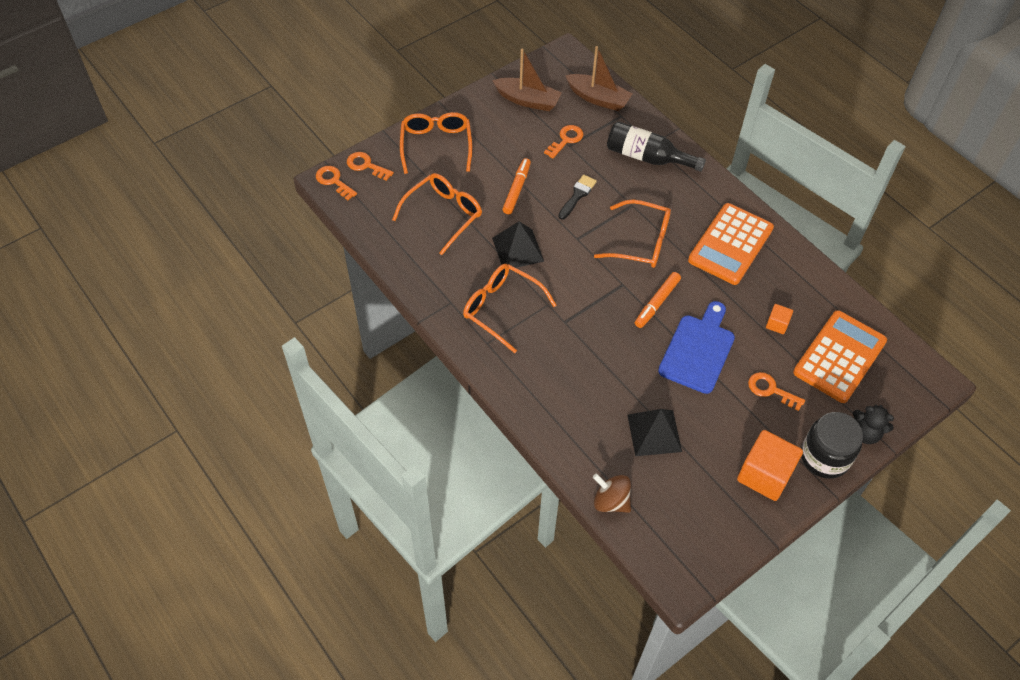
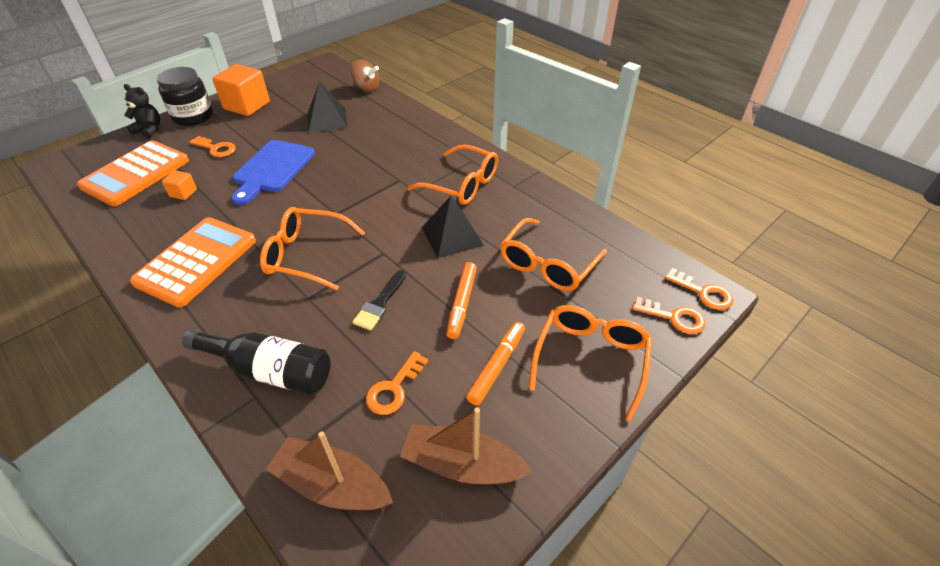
camera: 175 degrees right, 10 degrees down
orange glasses [400,112,472,174] -> orange glasses turned 150 degrees counterclockwise [529,305,652,422]
orange marker [635,272,681,328] -> orange marker moved to [466,322,525,406]

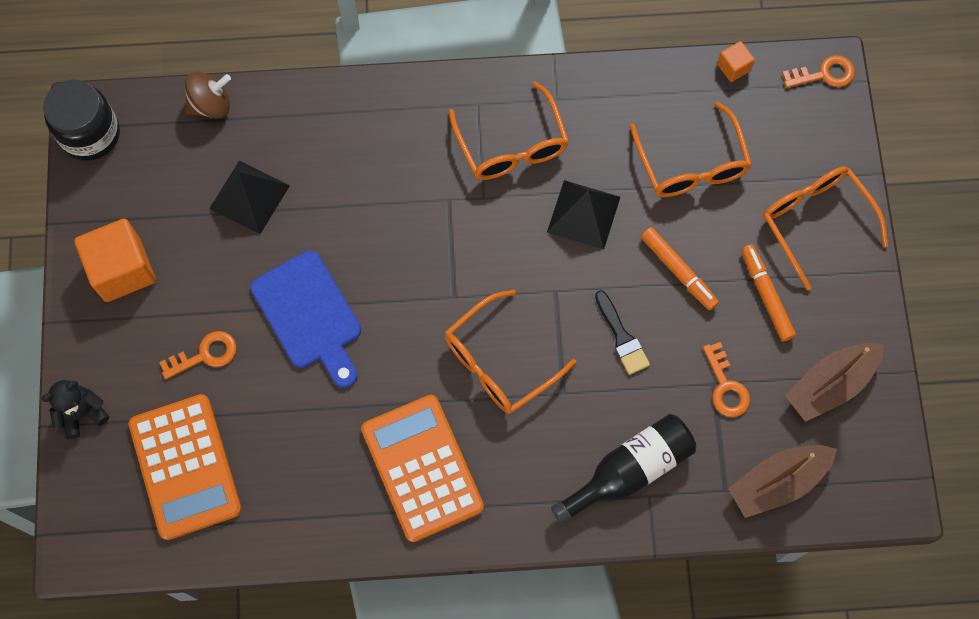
camera: 50 degrees left, 25 degrees up
black jar [157,67,213,126] -> black jar moved to [43,80,120,161]
orange cube [162,170,197,200] -> orange cube moved to [717,41,755,82]
orange glasses [407,145,498,205] -> orange glasses turned 90 degrees clockwise [449,81,569,180]
orange key [632,297,706,334] -> none

